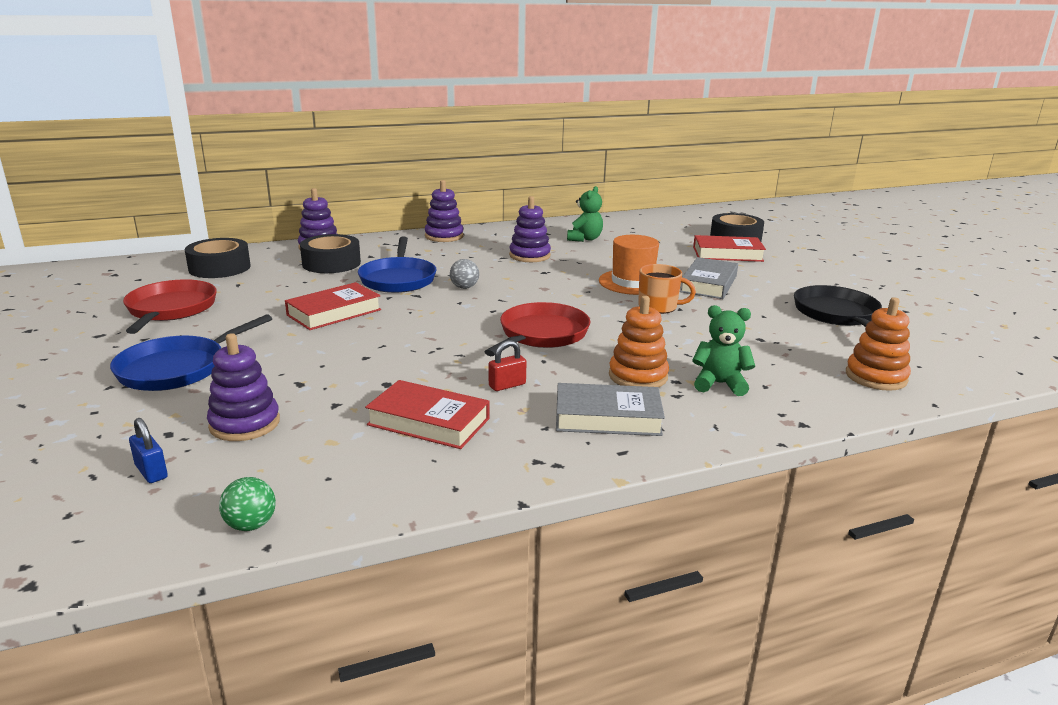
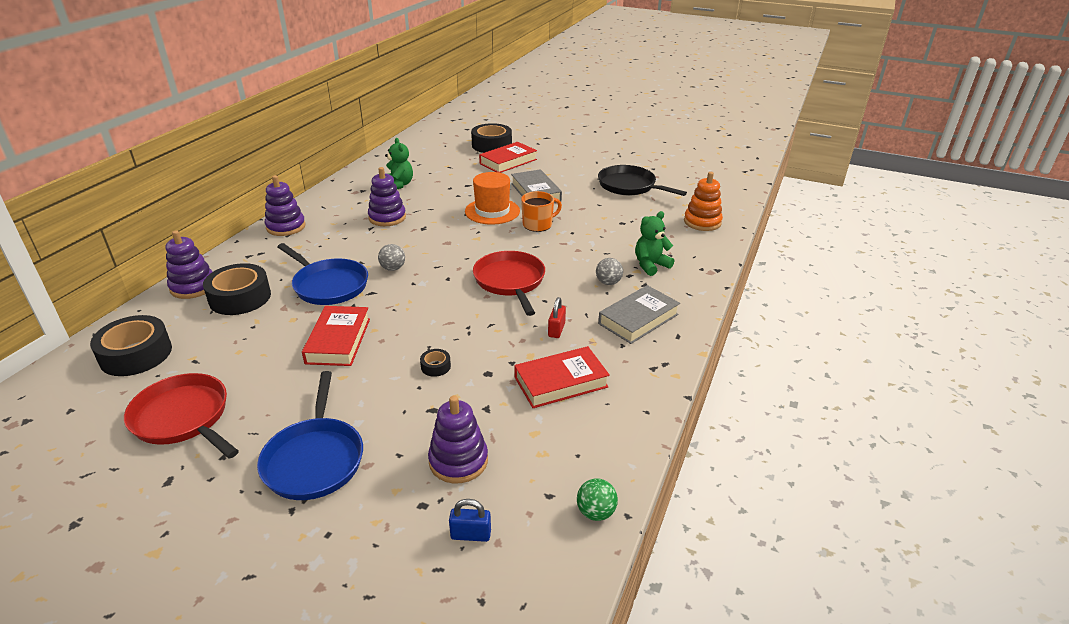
camera: 45 degrees left, 10 degrees up
orange stacking toy [609,296,669,387] -> grey ball [596,258,623,285]
none -> black tape [420,349,451,377]

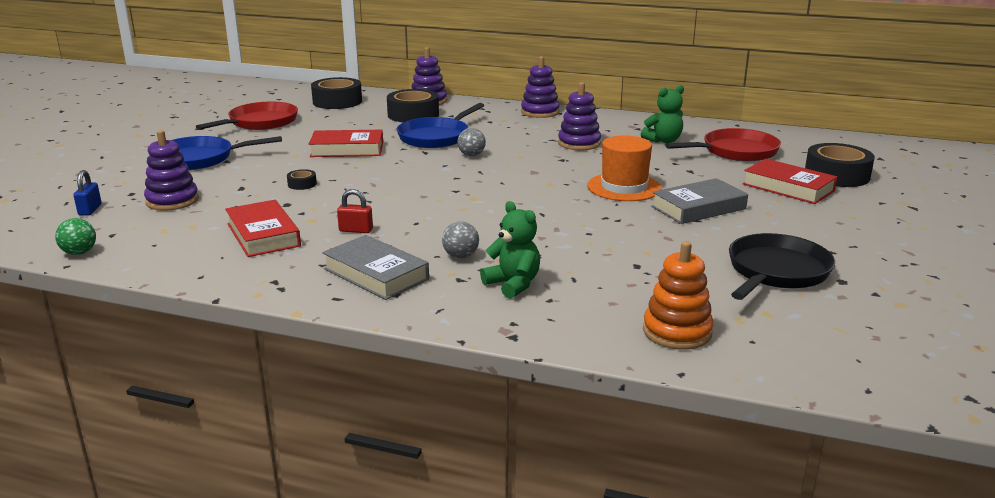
camera: 85 degrees right, 10 degrees down
red pan [473,251,545,316] -> red pan moved to [665,128,781,161]
orange mug [521,191,562,232] -> none

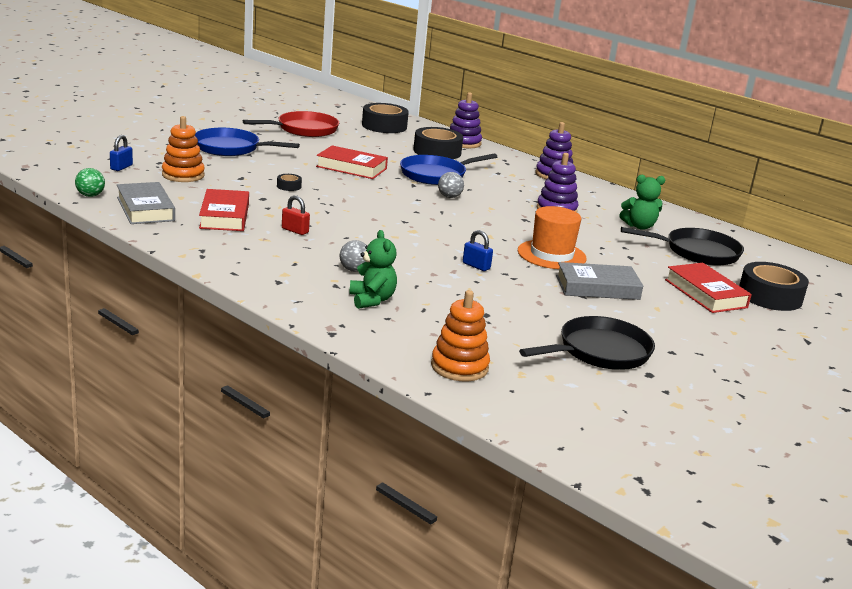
camera: 20 degrees right, 0 degrees up
purple stacking toy [144,130,199,211] -> orange stacking toy [162,116,205,182]
grey book [322,235,429,300] -> grey book moved to [117,182,175,224]
red pan [665,128,781,161] -> black pan [621,227,744,266]
none -> blue padlock [463,230,493,271]

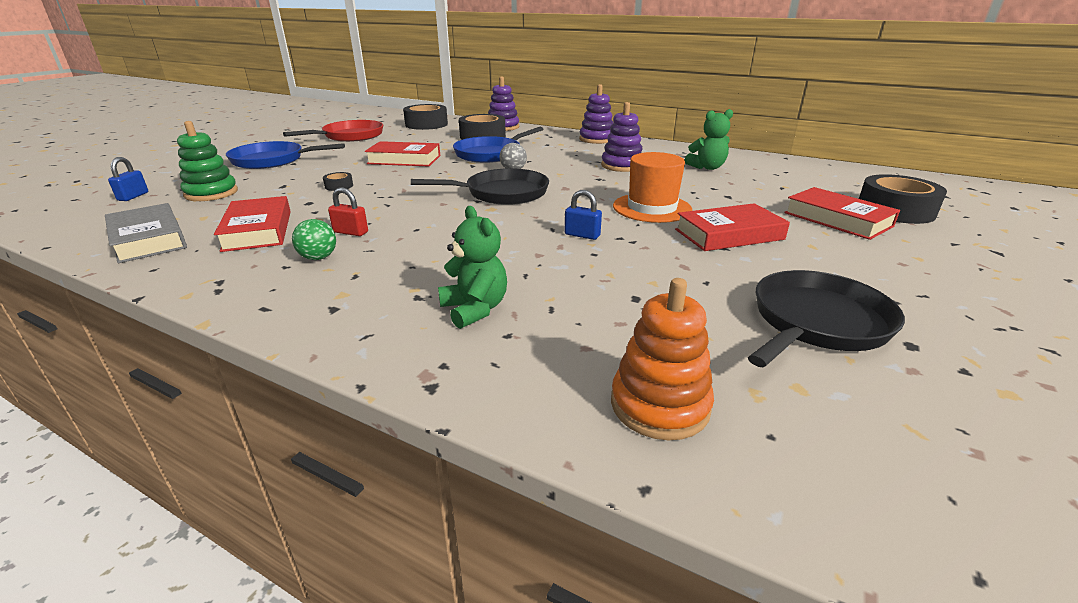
camera: 10 degrees left, 5 degrees up
green ball [75,168,105,197] -> green ball moved to [292,219,336,260]
orange stacking toy [162,116,205,182] -> green stacking toy [177,121,238,201]
grey ball [340,240,366,272] -> none
grey book [556,262,643,300] -> red book [675,203,790,251]
black pan [621,227,744,266] -> black pan moved to [411,168,549,205]

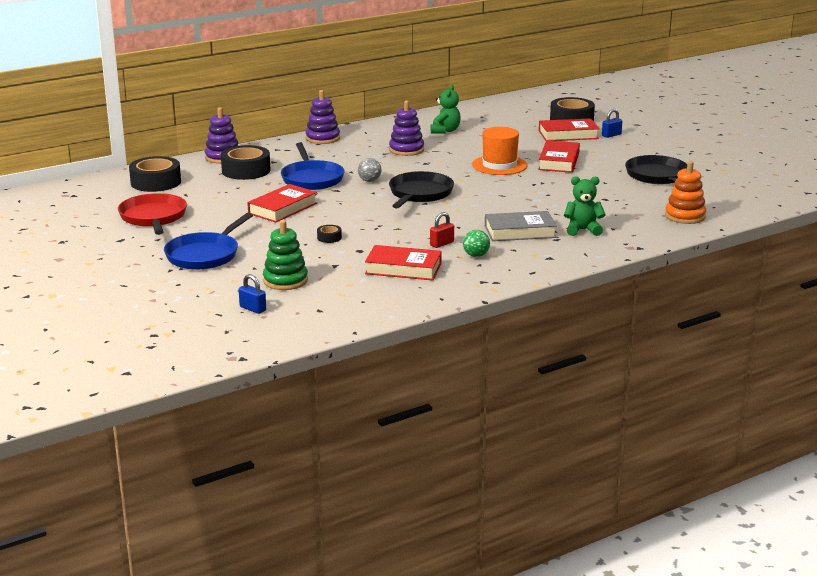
camera: 60 degrees left, 5 degrees down
grey book [105,203,187,263] -> grey book moved to [485,211,557,241]
blue padlock [564,190,602,240] -> blue padlock moved to [602,109,622,138]

